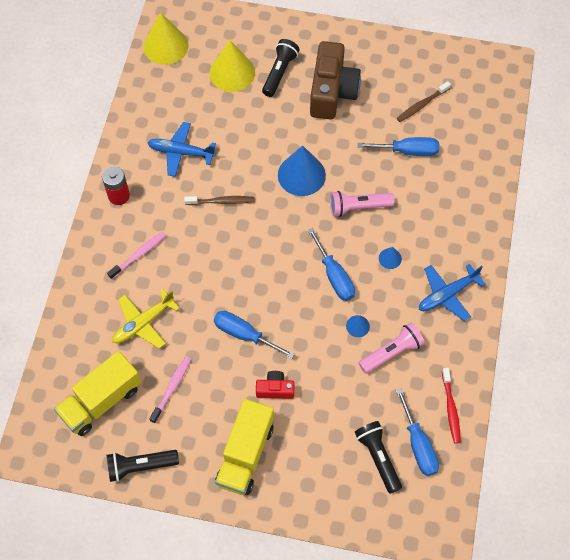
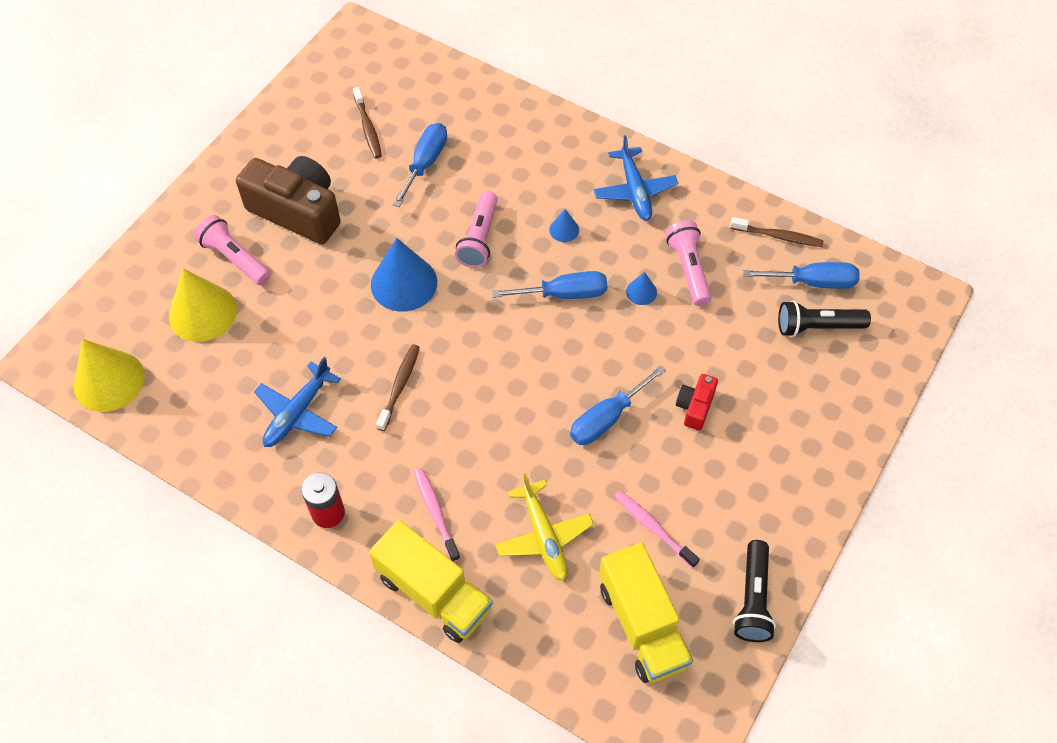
camera: 70 degrees left, 5 degrees down
yellow truck [215,399,274,495] -> yellow truck moved to [369,520,493,643]
black flashlight [262,39,300,97] -> pink flashlight [195,215,271,285]
red toothbrush [442,368,461,443] -> brown toothbrush [730,217,824,247]

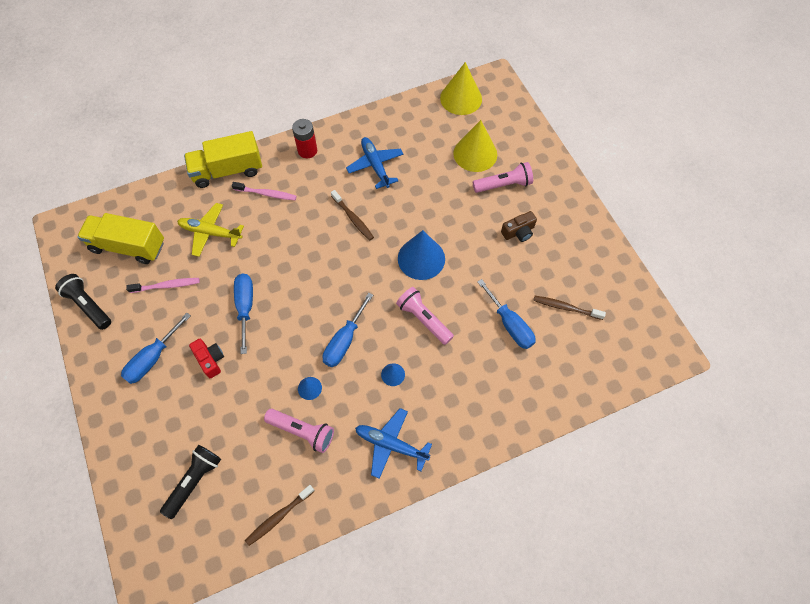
camera: 125 degrees right, 5 degrees up
brown camera [236,156,341,244] -> brown camera [501,211,537,242], size x0.48
blue screwdriver [743,262,860,289] -> blue screwdriver moved to [121,313,191,384]

